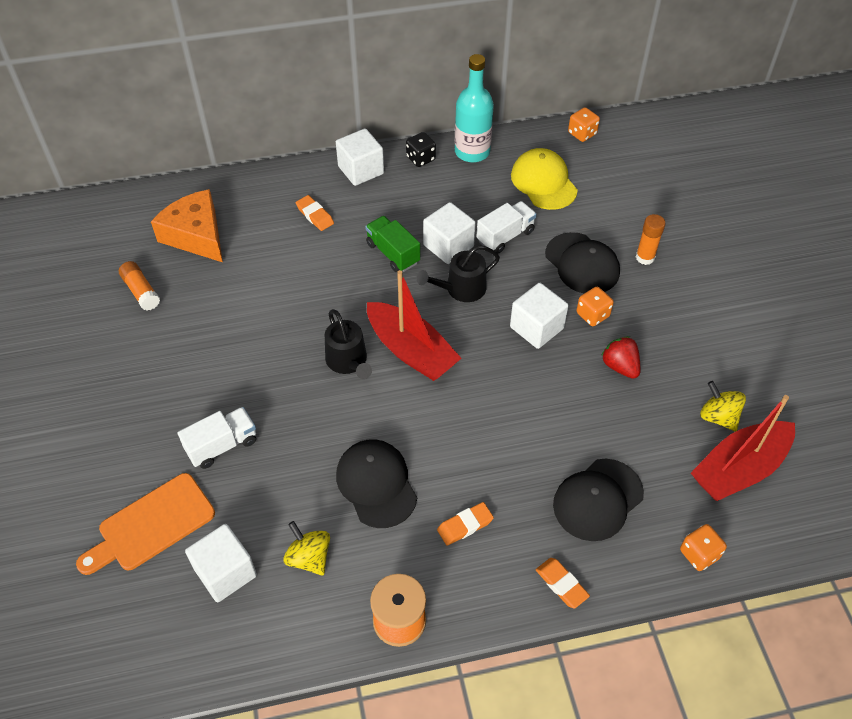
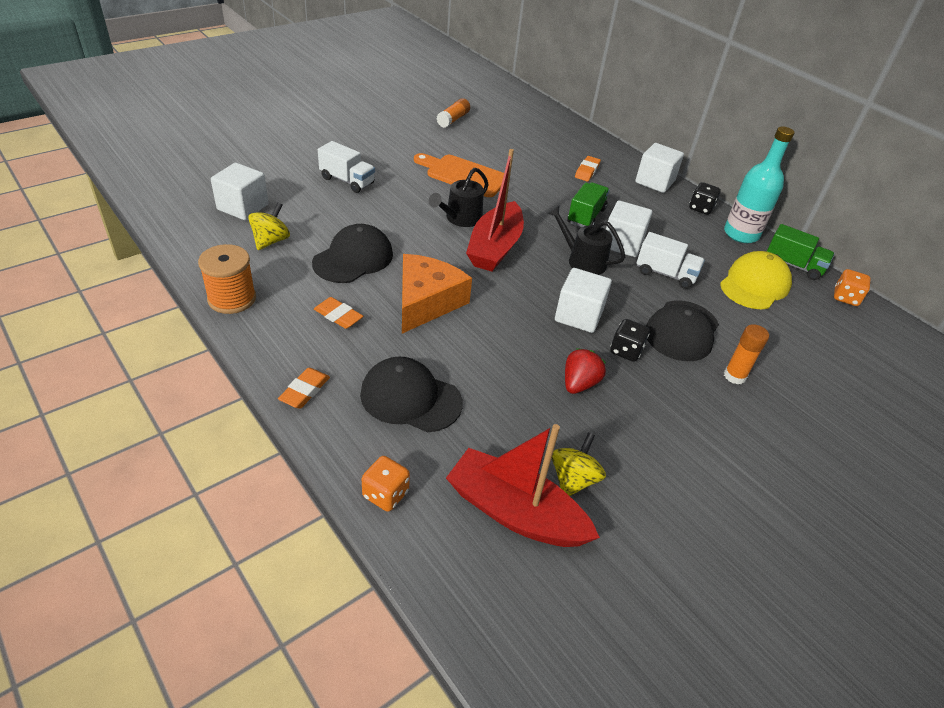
camera: 60 degrees right, 10 degrees down
orange cutting board [76,473,215,575] -> orange cutting board moved to [414,153,504,197]
orange cheese [151,189,223,262] -> orange cheese moved to [402,254,472,334]
orange dice [577,287,614,326] -> black dice [610,319,650,362]
none -> green truck [767,224,834,280]

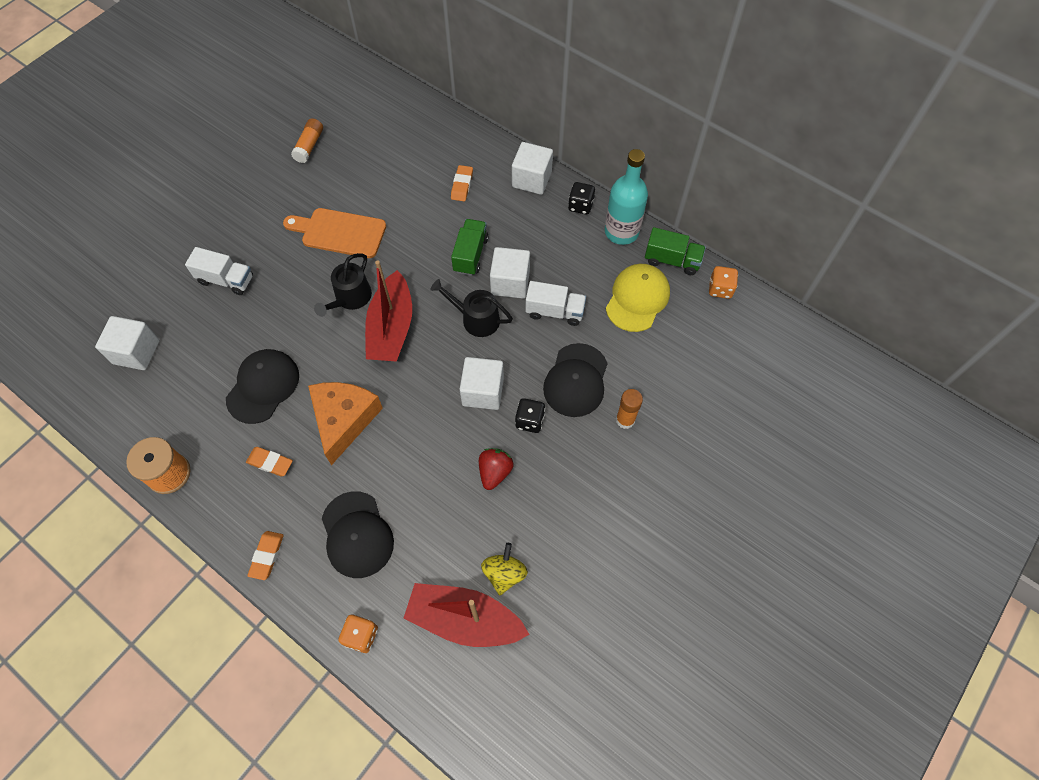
camera: 10 degrees left, 20 degrees up
yellow spinning top [248,202,290,250] -> none
black cap [360,356,463,433] -> black cap turned 120 degrees counterclockwise [322,491,394,578]

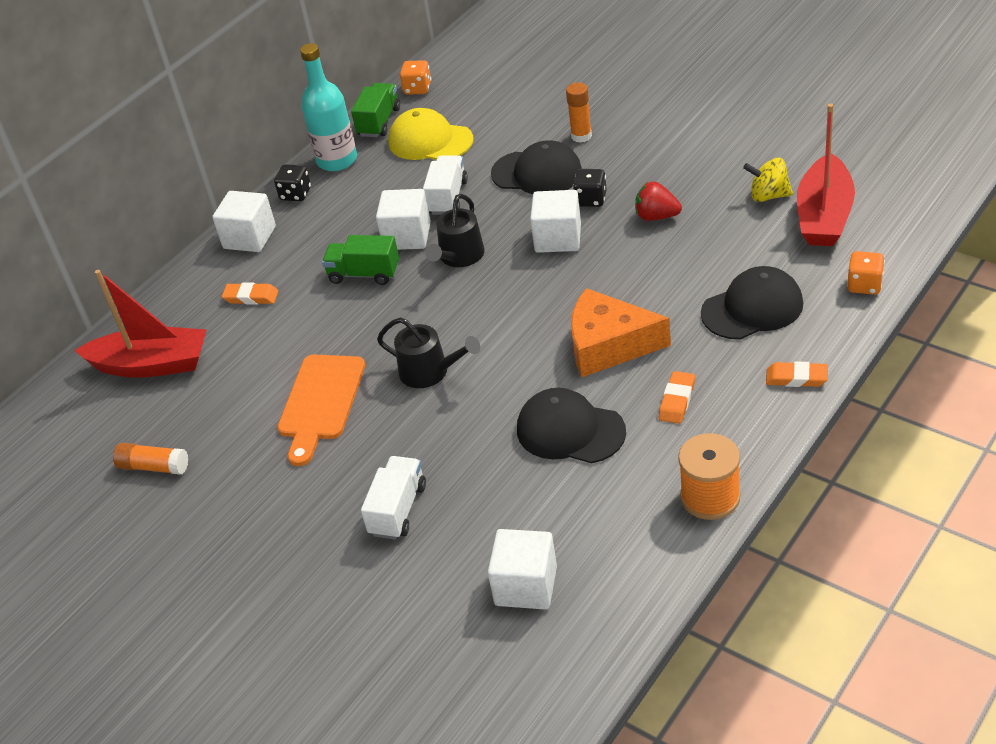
camera: 85 degrees left, 20 degrees down
red boat [365,260,412,362] -> red boat moved to [74,270,207,378]

